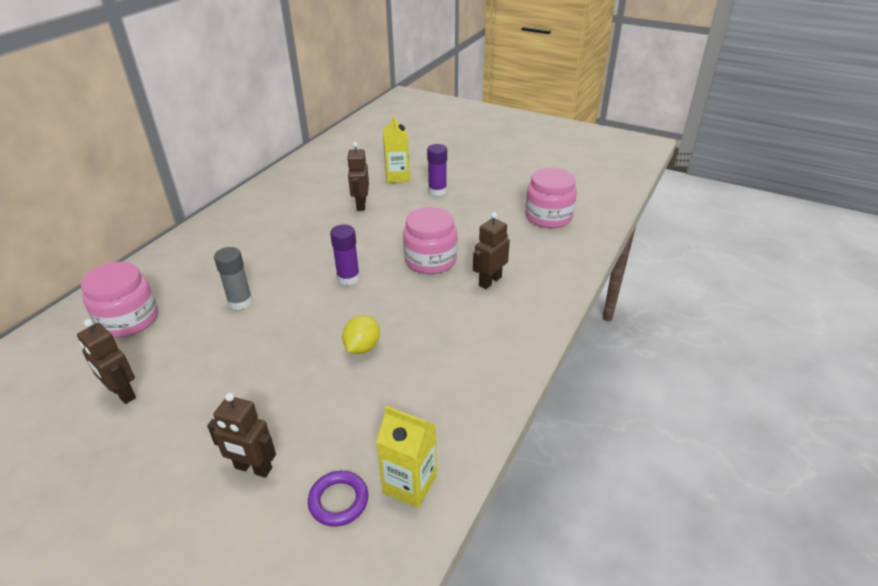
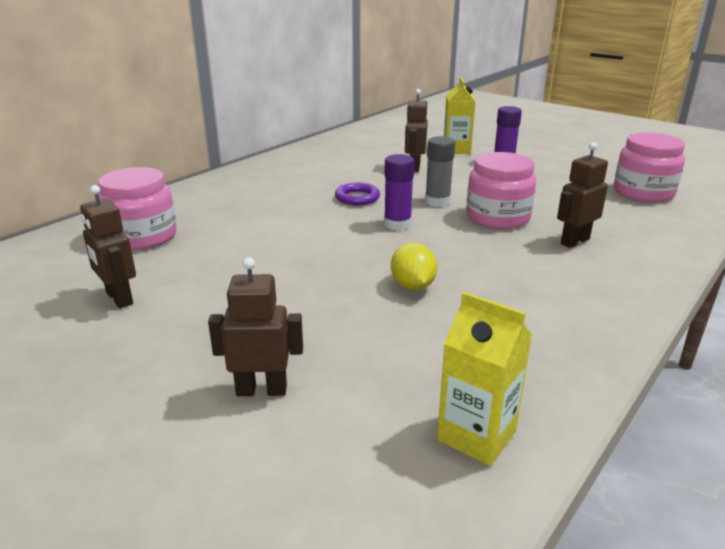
camera: 10 degrees right, 10 degrees down
brown robot [207,393,276,478] -> brown robot turned 150 degrees clockwise [208,257,303,396]
grey glue stick [214,247,253,310] -> grey glue stick moved to [425,136,455,207]
purple ring [308,471,368,527] -> purple ring moved to [335,182,380,205]
yellow lemon [342,315,380,354] -> yellow lemon turned 45 degrees counterclockwise [391,243,437,290]

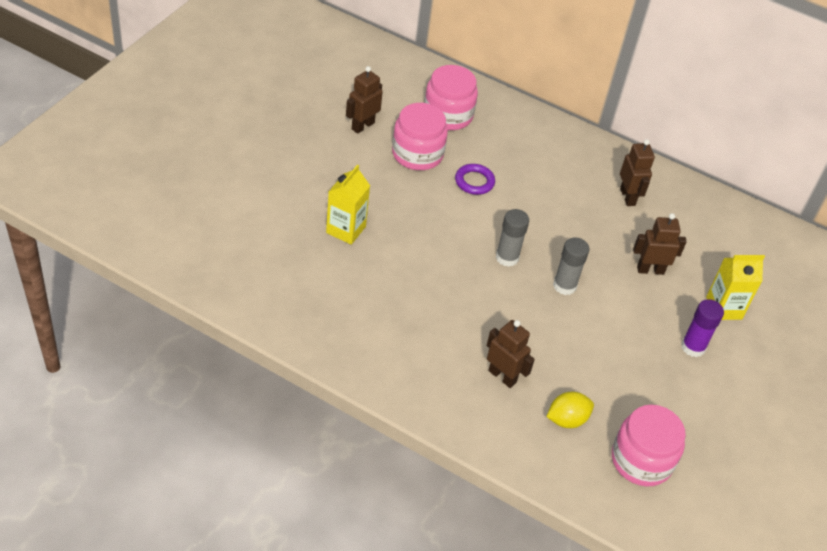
camera: 75 degrees right, 20 degrees up
brown robot [208,257,303,396] -> brown robot moved to [620,139,655,206]
purple ring [335,182,380,205] -> purple ring moved to [455,164,495,195]
purple glue stick [384,154,415,230] -> grey glue stick [496,209,529,267]
yellow lemon [391,243,437,290] -> yellow lemon moved to [546,392,594,428]
yellow carton [437,292,532,466] -> yellow carton moved to [326,164,370,245]
pink jar [466,152,536,229] -> pink jar moved to [392,103,448,170]

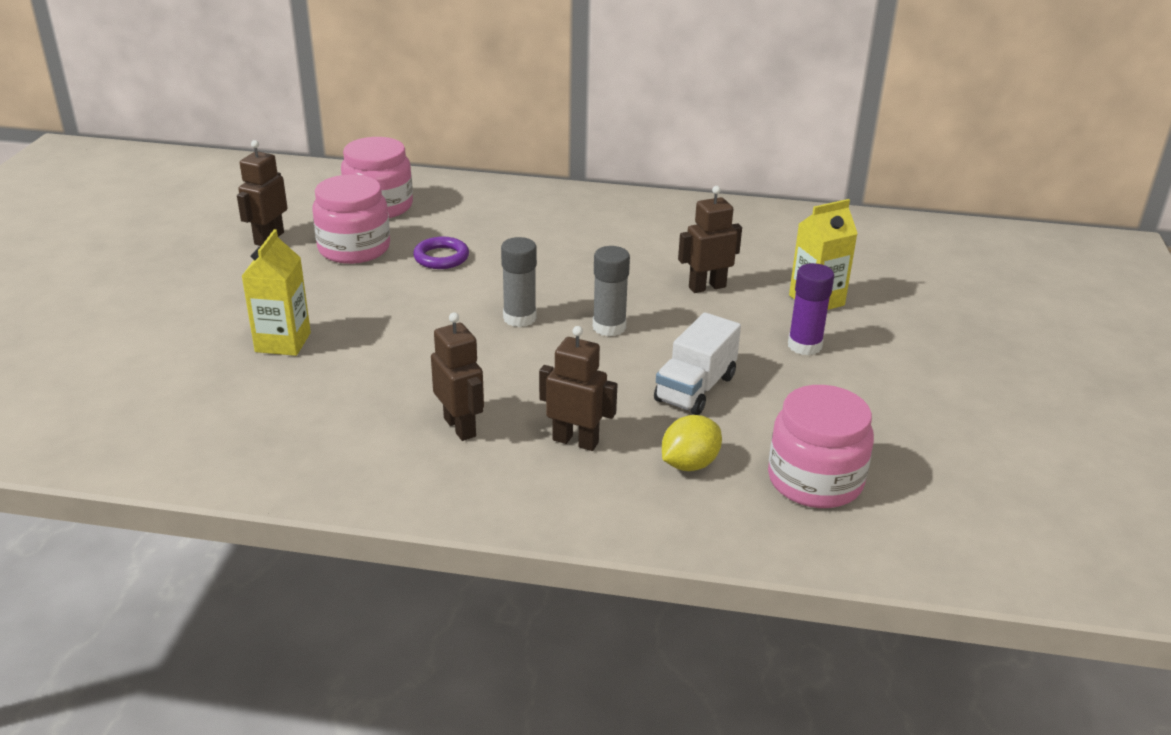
camera: 15 degrees left, 15 degrees down
brown robot [620,139,655,206] -> brown robot moved to [431,313,484,441]
none -> white truck [654,312,741,415]

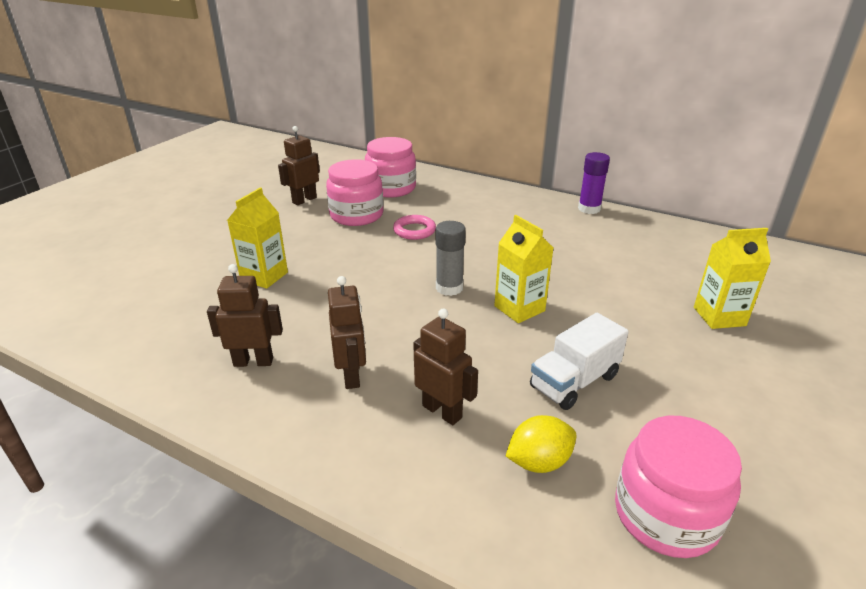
camera: 20 degrees right, 0 degrees up
purple ring [413,237,469,269] -> pink ring [393,215,436,240]
grey glue stick [593,246,630,336] -> yellow carton [494,215,553,323]
brown robot [678,186,742,293] -> brown robot moved to [207,264,283,367]
purple glue stick [788,263,834,355] -> purple glue stick moved to [578,152,610,214]

